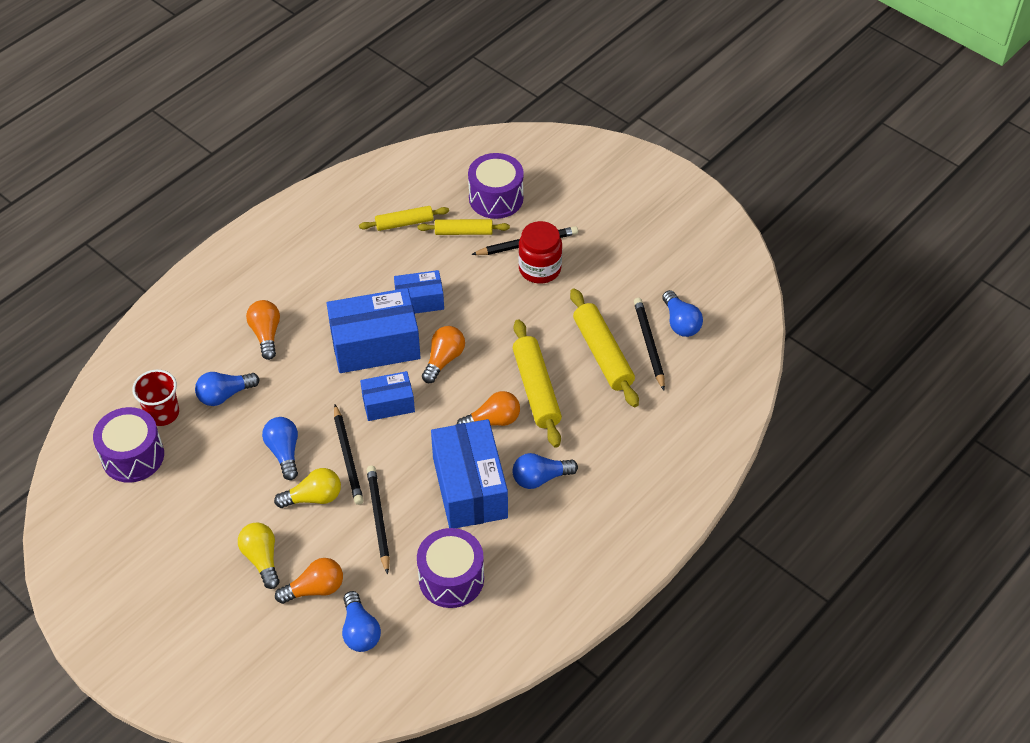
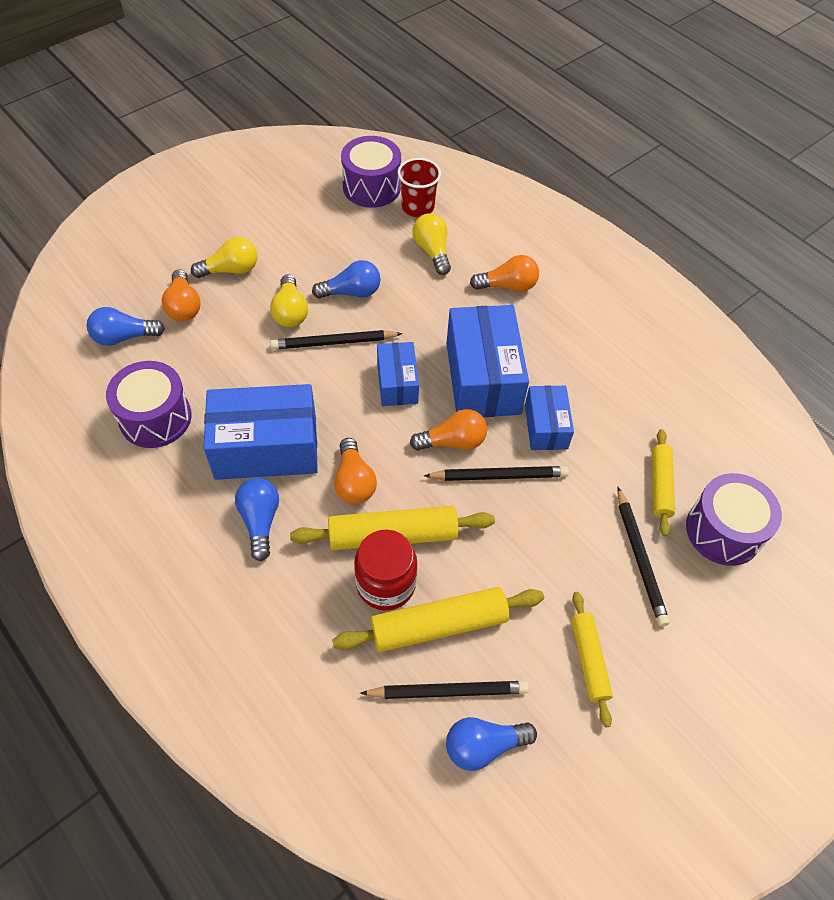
camera: 95 degrees right, 5 degrees up
blue light bulb [195,372,259,406] -> yellow light bulb [413,213,451,275]
yellow rolling pin [359,206,449,231] -> yellow rolling pin moved to [571,592,613,727]
black pencil [367,466,390,575] -> black pencil moved to [424,466,569,481]
orange light bulb [422,326,465,383] -> orange light bulb turned 45 degrees counterclockwise [410,409,487,451]
red jar [518,221,562,284] -> red jar moved to [354,530,417,611]

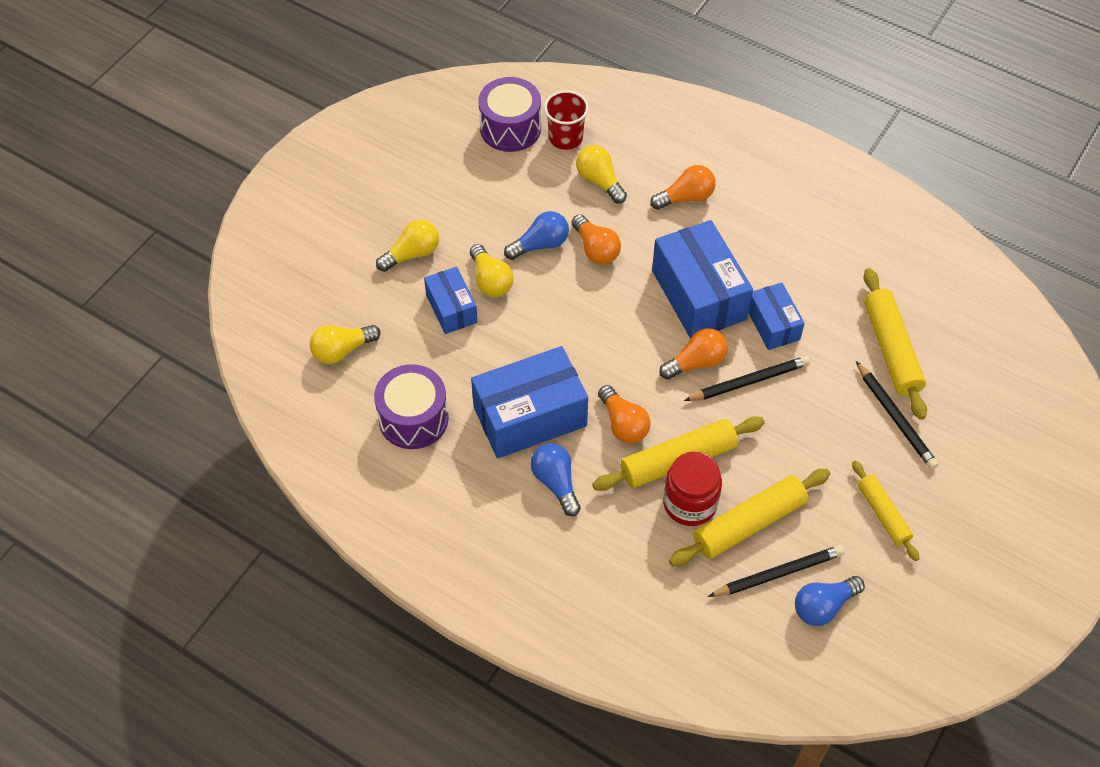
camera: 15 degrees left, 0 degrees up
blue light bulb [87,307,165,346] -> yellow light bulb [310,325,381,364]
orange light bulb [162,269,201,321] -> orange light bulb moved to [572,214,621,265]
black pencil [270,330,403,349] -> none
blue box [377,342,419,406] -> blue box moved to [424,267,478,334]
yellow rolling pin [652,429,675,536] -> yellow rolling pin [863,268,927,420], size x1.60
purple drum [686,473,782,566] -> none

